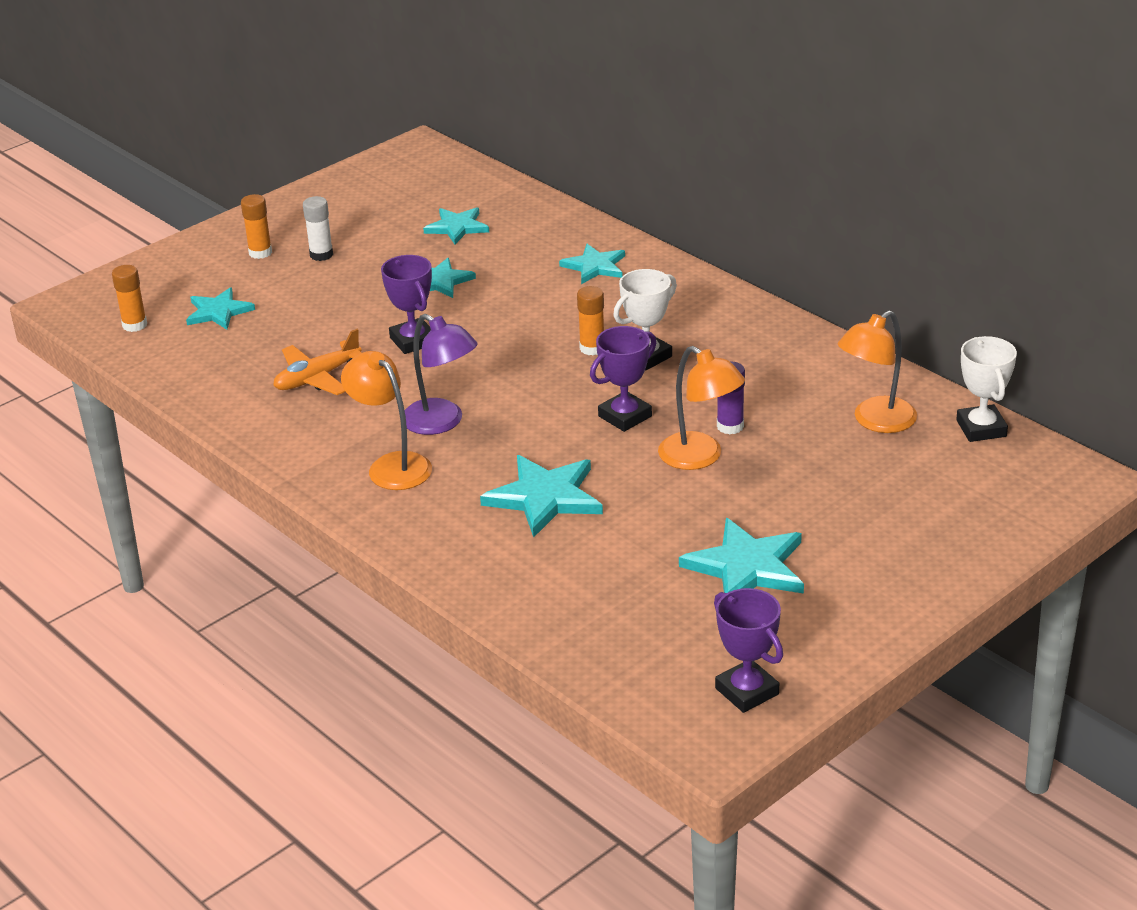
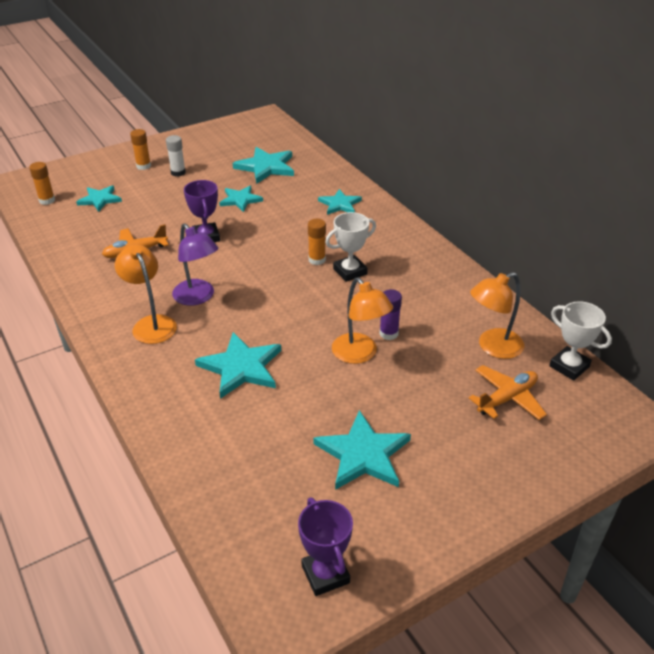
camera: 10 degrees right, 5 degrees up
turquoise star [423,207,489,245] -> turquoise star [233,147,294,184], size x1.54
purple trophy [590,326,656,432] -> none
white trophy [956,336,1017,442] -> white trophy turned 45 degrees counterclockwise [549,301,612,381]
none -> orange plane [469,365,547,420]

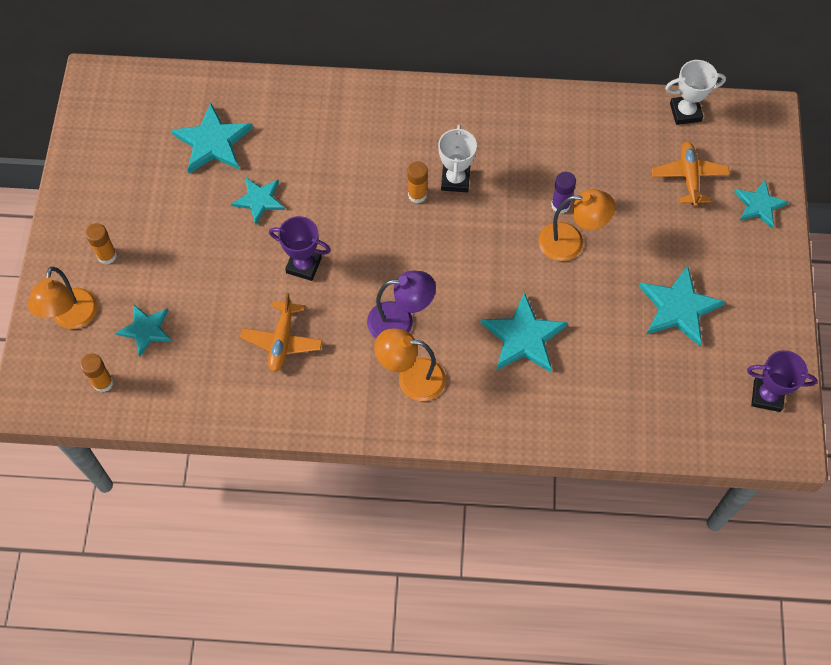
camera: 55 degrees left, 25 degrees up
white glue stick [166,135,186,177] -> none
turquoise star [318,189,362,215] -> turquoise star moved to [734,180,789,229]
orange lamp [470,272,524,359] -> orange lamp moved to [28,267,98,329]

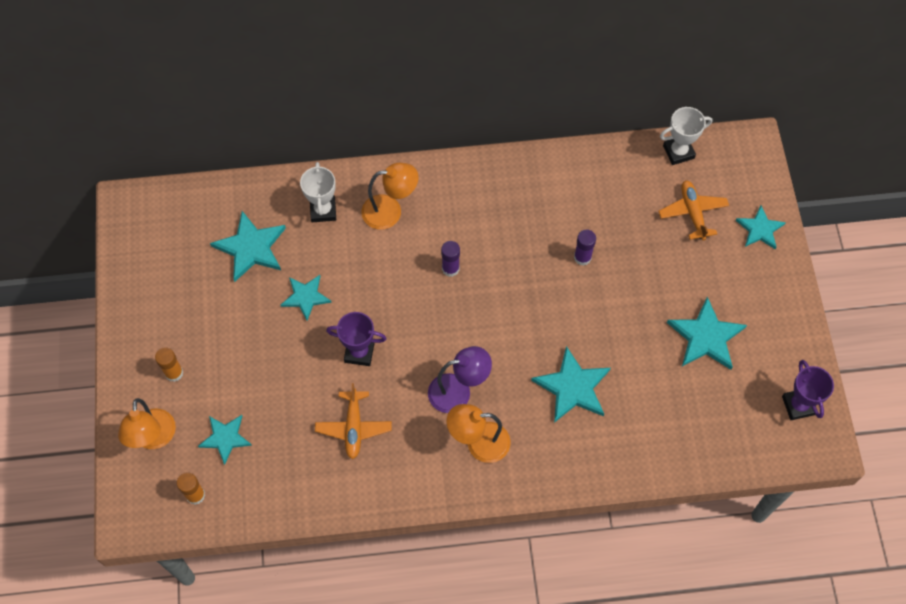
camera: 10 degrees left, 0 degrees up
orange glue stick [407,161,428,203] -> purple glue stick [441,241,460,277]
white trophy [438,125,477,192] -> white trophy moved to [300,162,336,222]
orange lamp [539,189,615,261] -> orange lamp moved to [361,163,418,230]
purple trophy [747,350,817,412] -> purple trophy turned 75 degrees clockwise [782,360,834,420]

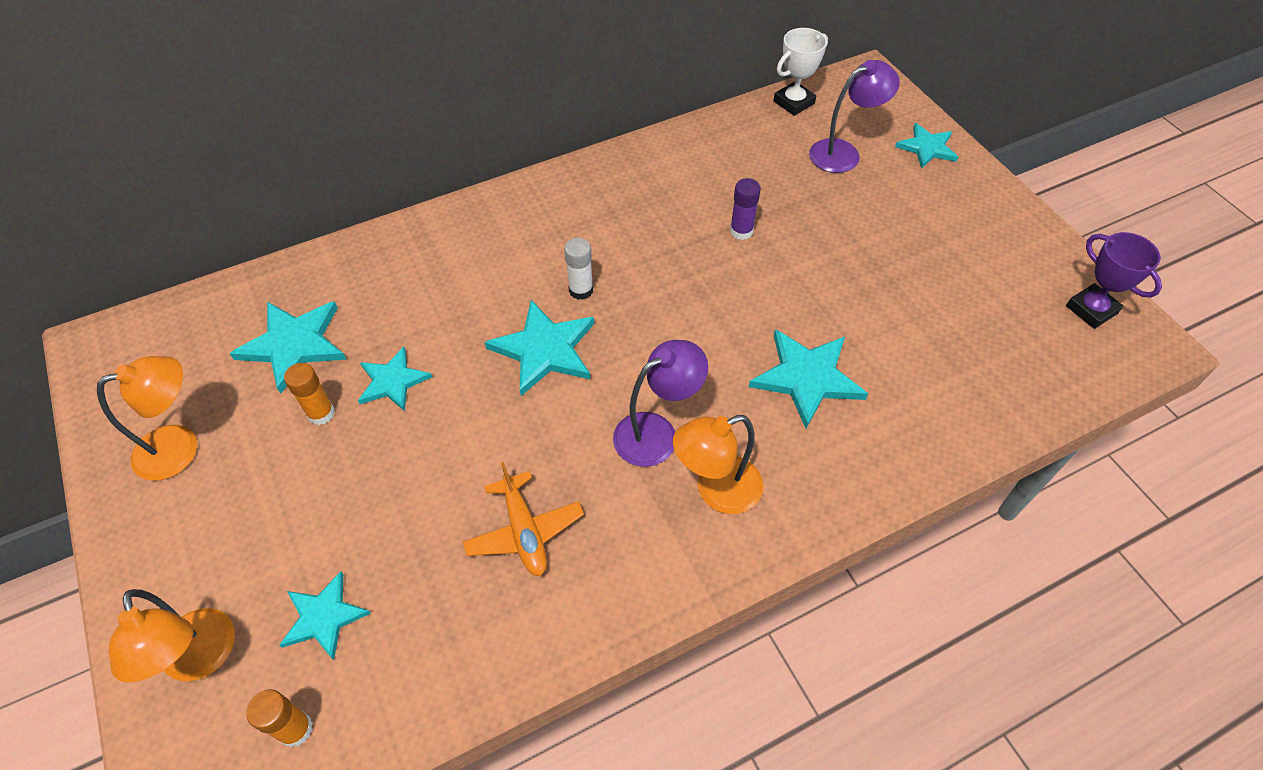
camera: 20 degrees left, 10 degrees down
orange glue stick [155,347,183,382] -> orange glue stick moved to [284,363,335,425]
white trophy [300,162,336,222] -> none
purple trophy [326,312,387,366] -> none
orange lamp [361,163,418,230] -> orange lamp moved to [97,356,197,481]
purple glue stick [441,241,460,277] -> white glue stick [564,238,593,300]
orange plane [658,180,729,240] -> purple lamp [809,60,900,173]
turquoise star [667,297,747,370] -> turquoise star moved to [485,300,594,396]

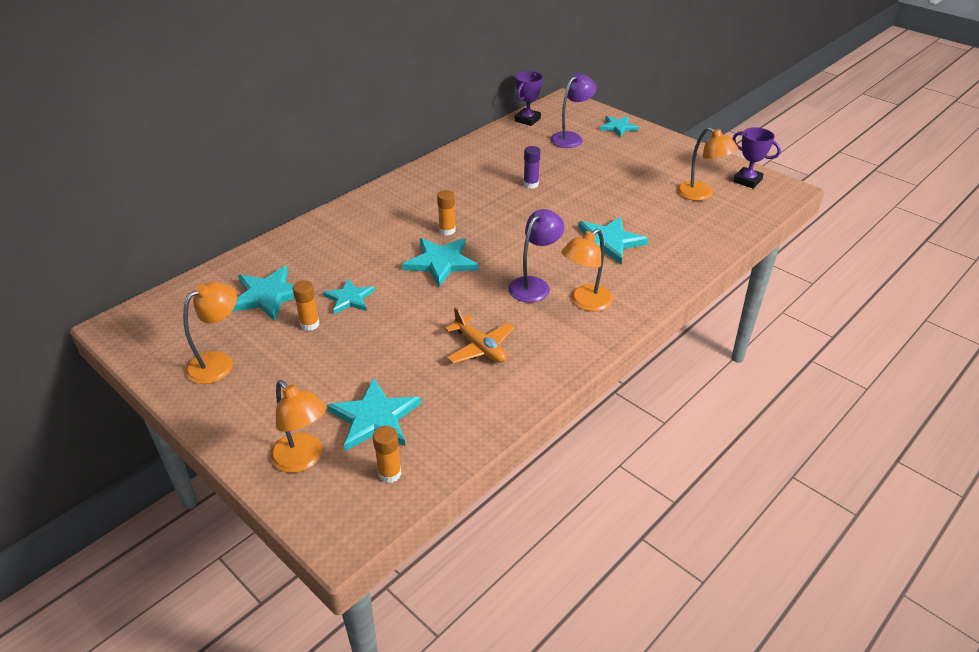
camera: 20 degrees left, 15 degrees down
turquoise star [279,571,371,660] -> turquoise star [327,378,421,451], size x1.54
white glue stick [564,238,593,300] -> orange glue stick [437,190,456,235]
white trophy [773,28,828,116] -> purple trophy [515,71,543,126]
none -> orange lamp [677,127,738,201]

